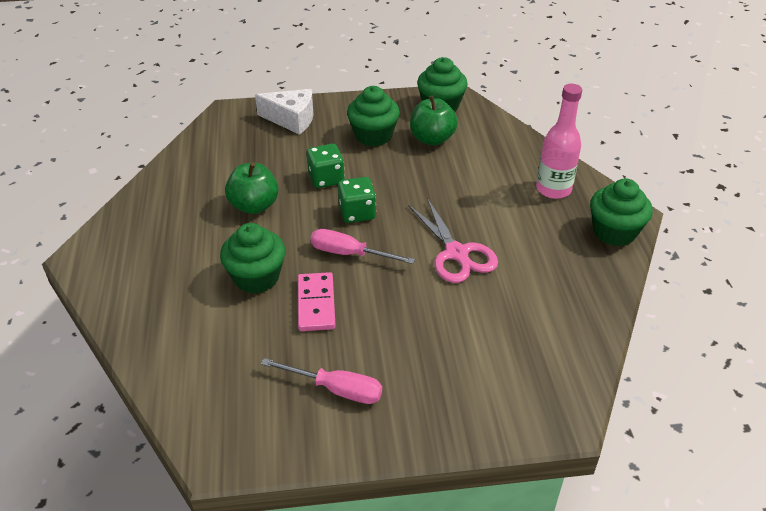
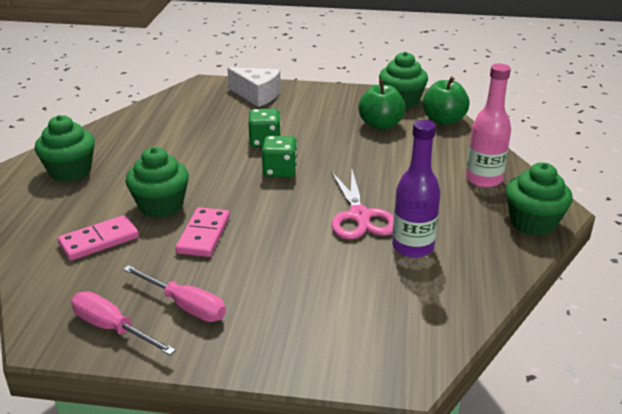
camera: 15 degrees right, 10 degrees down
green apple [225,162,279,214] -> green apple moved to [422,77,470,125]
pink screwdriver [311,229,415,264] -> pink screwdriver moved to [71,292,176,355]
green cupcake [347,86,400,147] -> green cupcake moved to [35,115,95,182]
none -> pink domino [58,215,139,261]
none -> purple bottle [392,120,441,258]

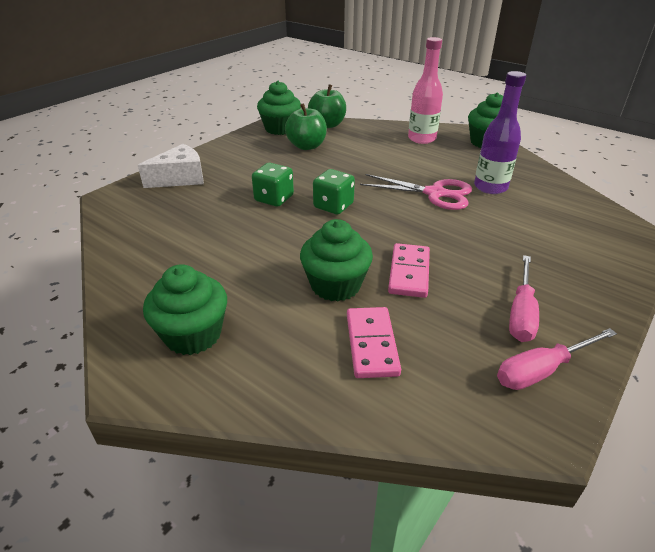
camera: 60 degrees left, 5 degrees up
pink screwdriver [123,265,226,322] -> pink screwdriver turned 135 degrees clockwise [509,255,539,342]
pink domino [176,207,230,257] -> pink domino turned 60 degrees clockwise [388,243,430,298]

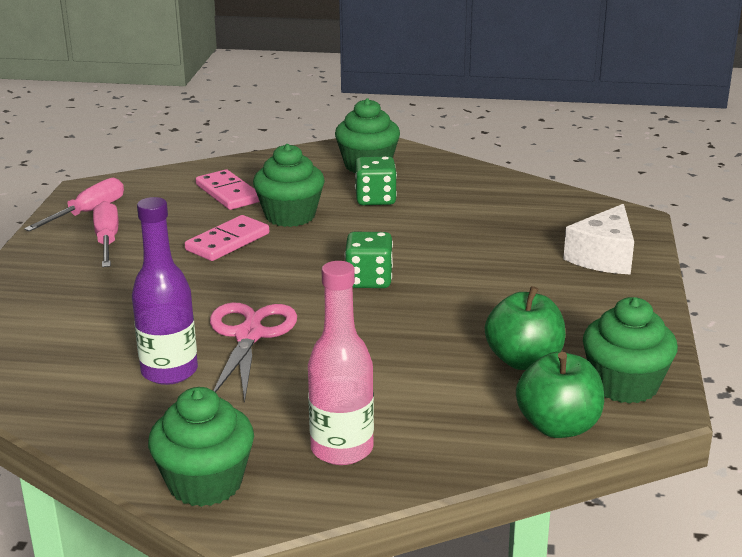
camera: 150 degrees right, 10 degrees down
green dice [252,163,294,207] -> green dice moved to [355,156,397,205]
pink scissors [360,174,472,210] -> pink scissors turned 105 degrees clockwise [210,302,297,402]
pink domino [388,243,430,298] -> pink domino turned 60 degrees clockwise [185,215,269,261]

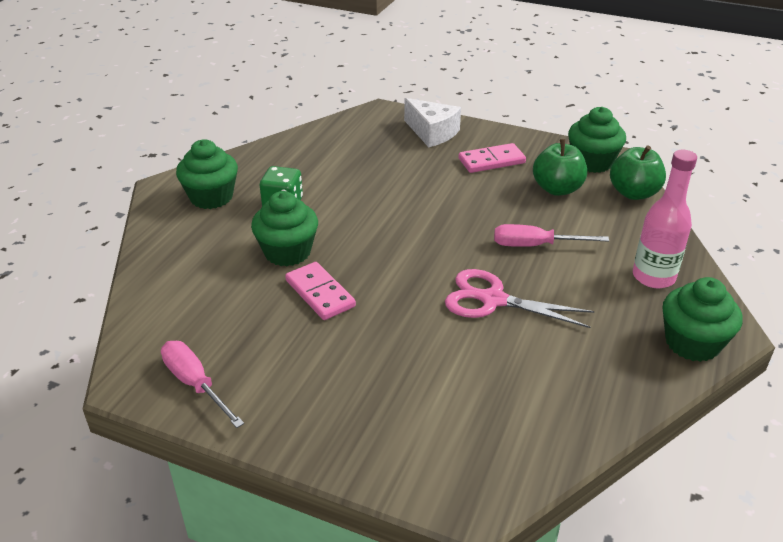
camera: 75 degrees left, 10 degrees up
pink screwdriver [93,201,118,267] -> pink screwdriver moved to [494,224,609,247]
purple bottle [132,197,198,385] -> none
pink domino [196,169,260,210] -> pink domino moved to [459,143,526,173]
green dice [345,232,393,288] -> none

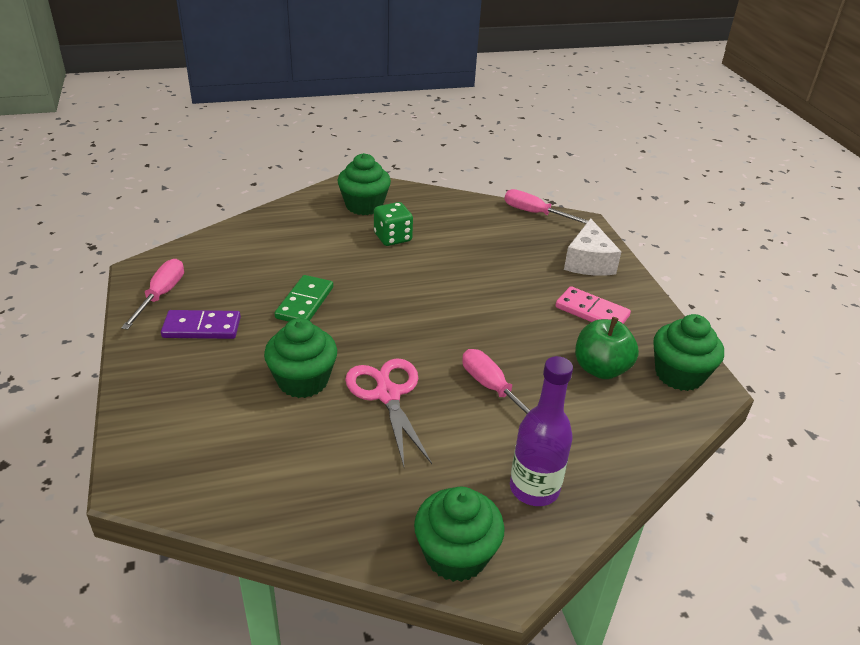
camera: 50 degrees right, 0 degrees up
green cupcake [251,191,318,266] -> green cupcake moved to [264,318,337,398]
pink domino [285,262,356,320] -> green domino [274,275,333,322]
green apple [610,145,666,200] -> none
pink bottle [633,150,697,288] -> purple bottle [510,356,573,506]
none -> purple domino [161,310,241,339]
none -> pink screwdriver [505,189,588,224]

